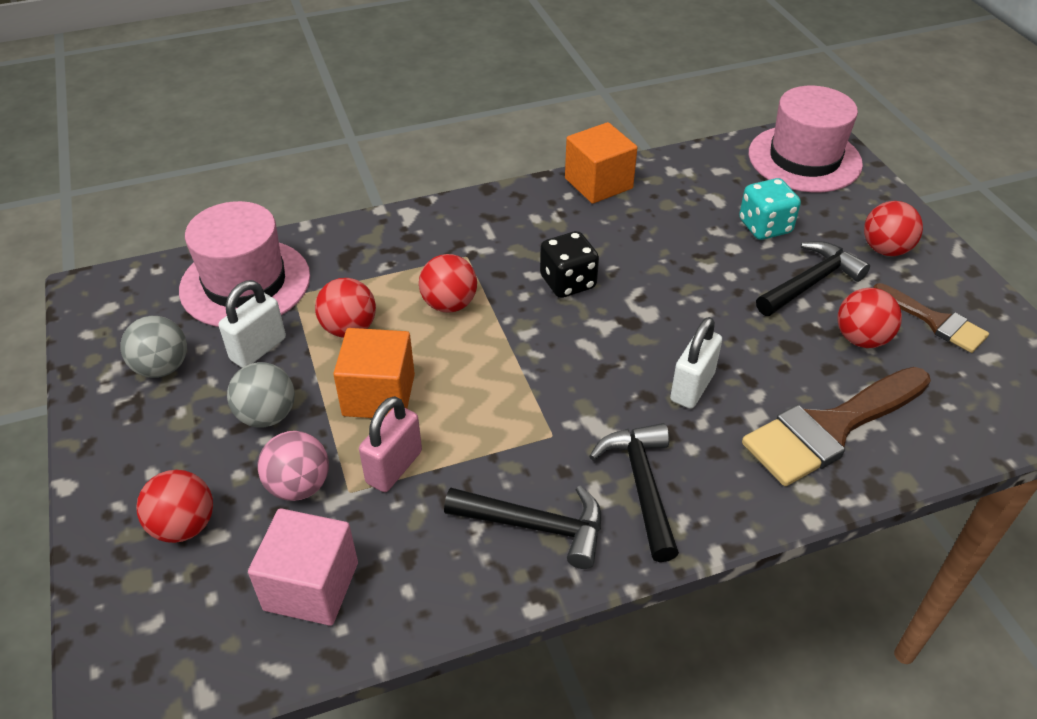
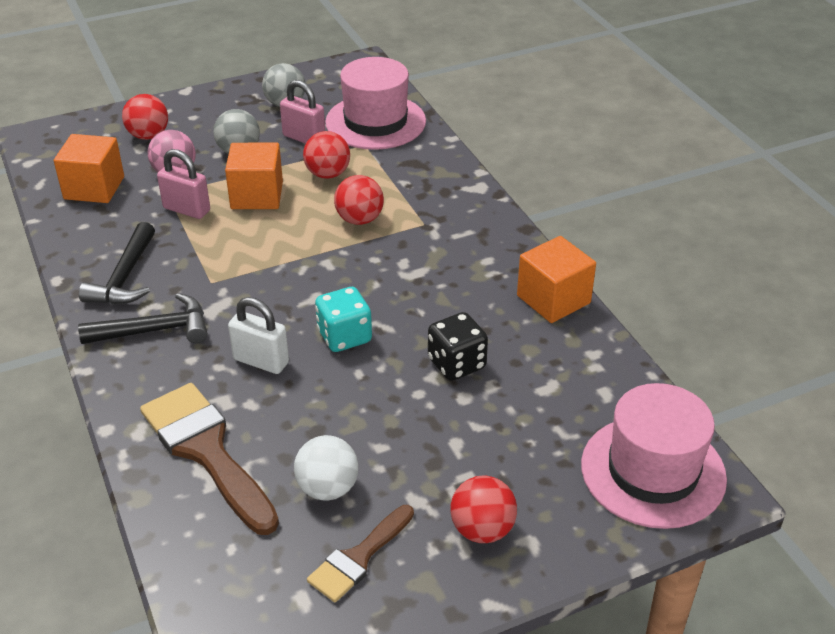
camera: 85 degrees right, 5 degrees down
white padlock [219,280,286,368] -> pink padlock [280,80,325,144]
pink cube [248,508,358,626] -> orange cube [54,134,124,203]
black dice [540,231,599,298] -> black dice moved to [428,312,488,381]
turquoise dice [739,178,801,240] -> turquoise dice moved to [315,287,372,352]
black hammer [756,241,870,316] -> none
red ball [838,288,902,348] -> white ball [294,435,358,501]

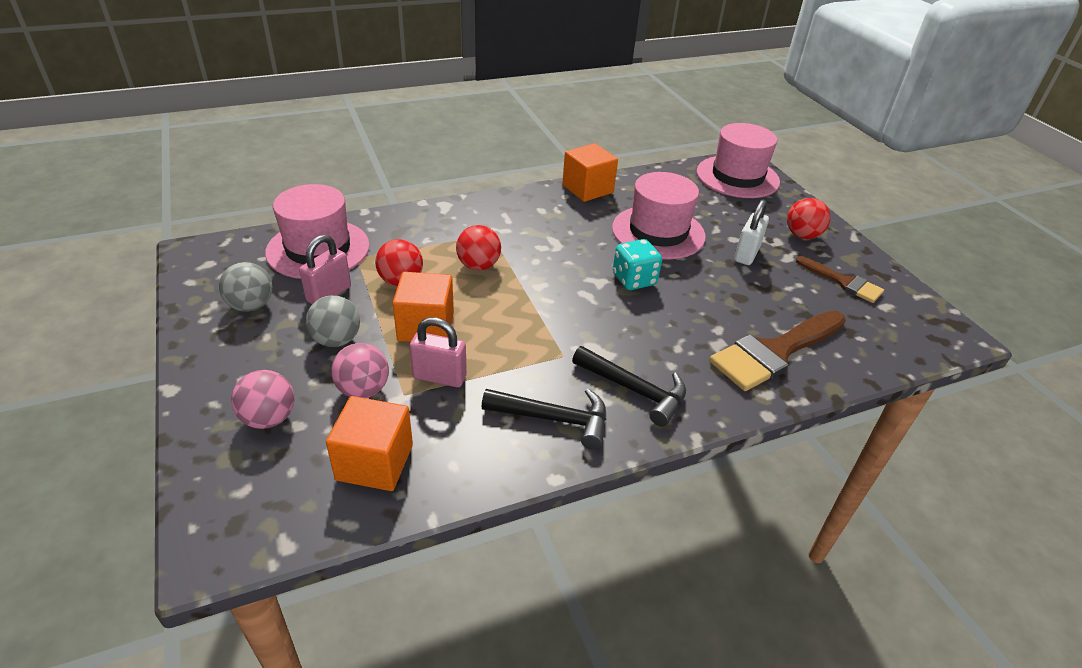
camera: 90 degrees left, 0 degrees up
black hammer [78,293,208,344] -> black hammer turned 135 degrees clockwise [572,346,686,427]
red ball [122,94,168,140] -> pink ball [231,370,294,429]
pink padlock [157,149,210,219] -> pink padlock turned 75 degrees clockwise [410,317,467,387]
white padlock [228,297,289,374] -> white padlock moved to [734,200,769,265]
white ball [294,435,358,501] -> none
black dice [428,312,488,381] -> pink hat [612,172,706,259]

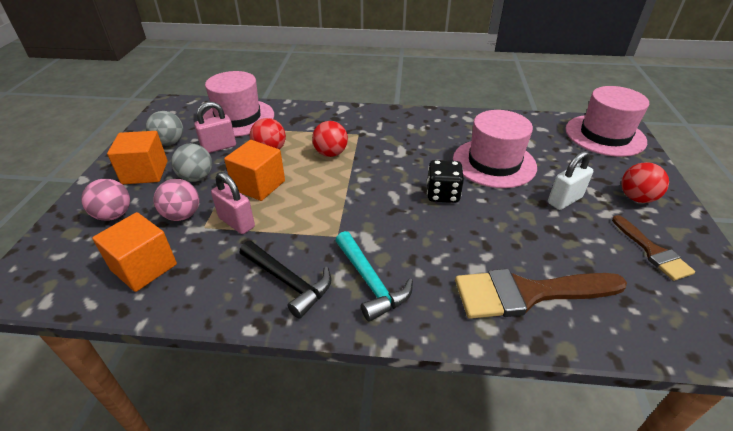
camera: 30 degrees right, 0 degrees up
orange cube [562,143,618,202] -> orange cube moved to [107,131,168,184]
black hammer [572,346,686,427] -> turquoise hammer [335,231,413,322]
turquoise dice [613,239,662,290] -> black dice [427,160,464,203]

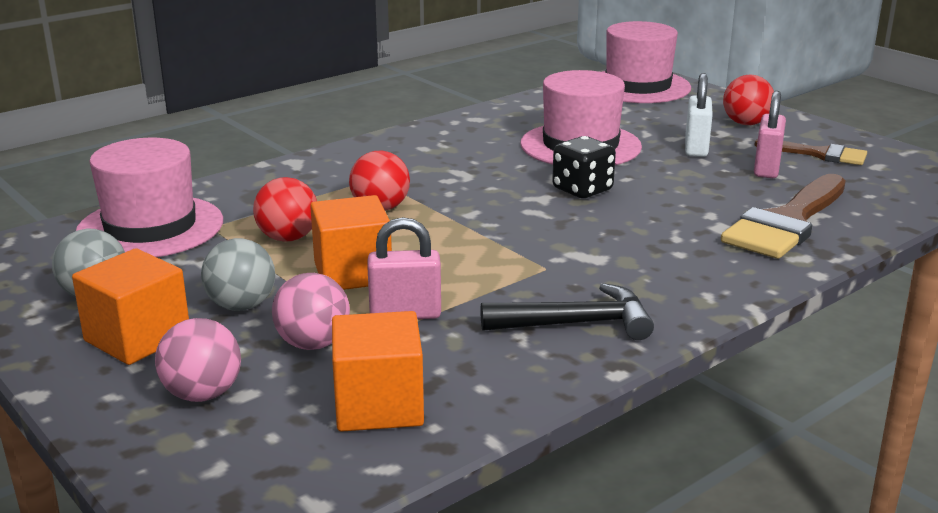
camera: 45 degrees left, 15 degrees down
pink padlock [194,102,236,153] -> pink padlock moved to [754,91,786,178]
turquoise hammer [335,231,413,322] -> none

